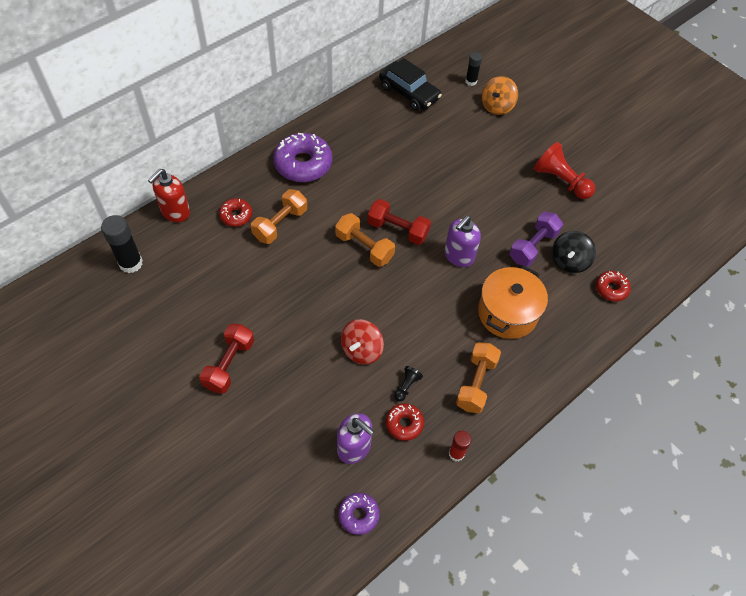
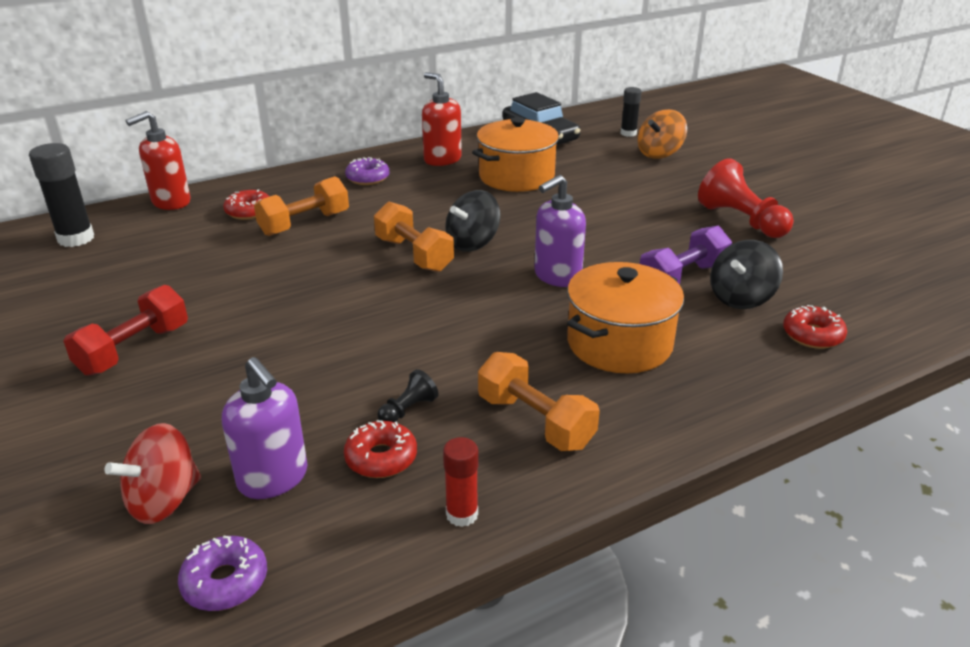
camera: 15 degrees right, 25 degrees down
purple donut [273,133,332,182] -> purple donut [345,157,389,185], size x0.54
red spinning top [341,319,384,365] -> red spinning top moved to [105,423,201,524]
red dumbbell [368,199,431,245] -> black spinning top [445,190,500,252]
orange dumbbell [456,342,501,413] -> orange dumbbell turned 75 degrees counterclockwise [478,352,600,451]
none -> red soap dispenser [422,72,462,166]
none -> orange pot [472,117,561,192]

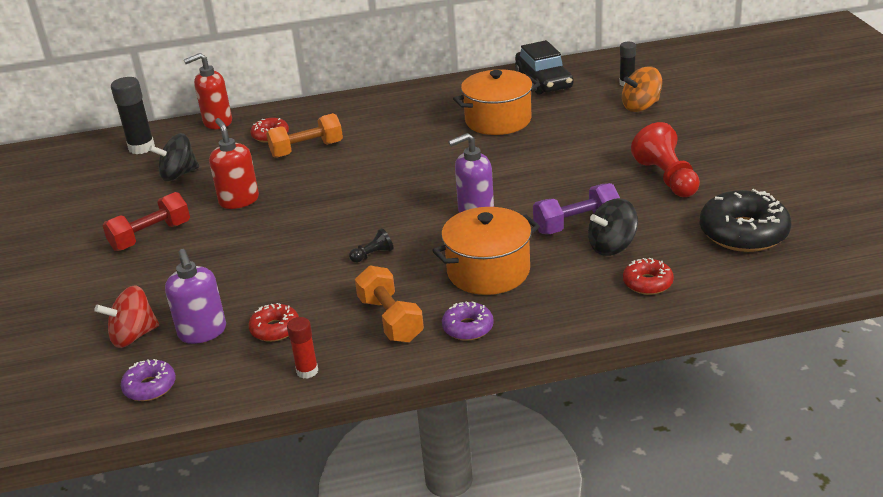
camera: 20 degrees right, 0 degrees up
purple donut [345,157,389,185] -> purple donut moved to [442,301,494,341]
orange dumbbell [374,202,454,272] -> none
black pawn [377,369,438,422] -> black pawn moved to [349,228,394,263]
red soap dispenser [422,72,462,166] -> red soap dispenser moved to [209,118,259,209]
black spinning top [445,190,500,252] -> black spinning top moved to [149,133,199,181]
none -> black donut [700,189,791,252]

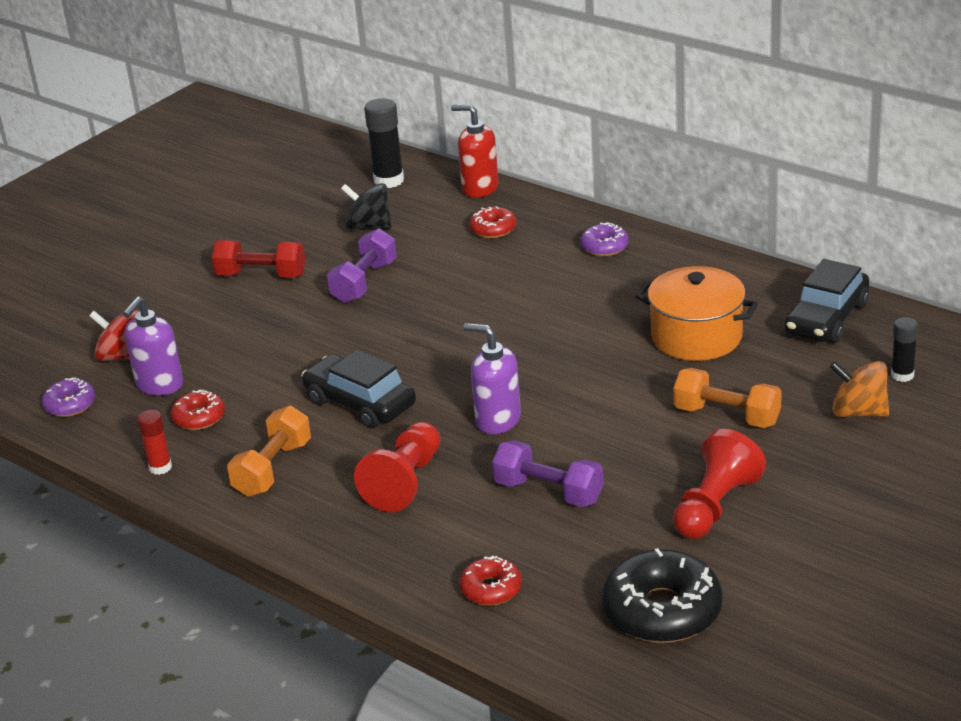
camera: 50 degrees right, 0 degrees up
red soap dispenser [209,118,259,209] -> purple dumbbell [327,228,397,303]
orange dumbbell [266,113,343,158] -> orange dumbbell moved to [673,368,782,428]
black pawn [349,228,394,263] -> black car [301,350,416,429]
orange pot [432,207,540,295] -> red pawn [354,422,441,512]
purple donut [442,301,494,341] -> purple donut moved to [580,222,629,256]
black spinning top [588,198,638,256] -> none

